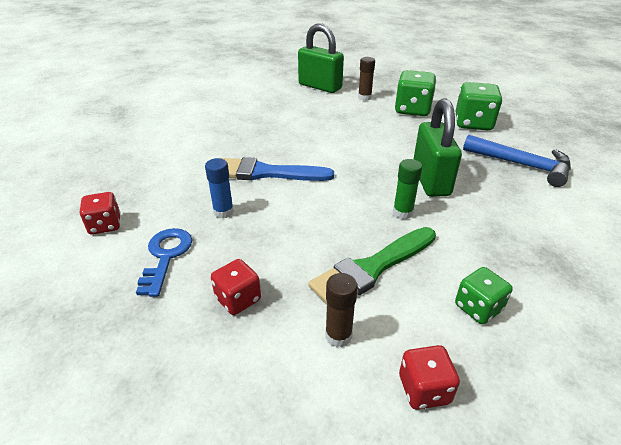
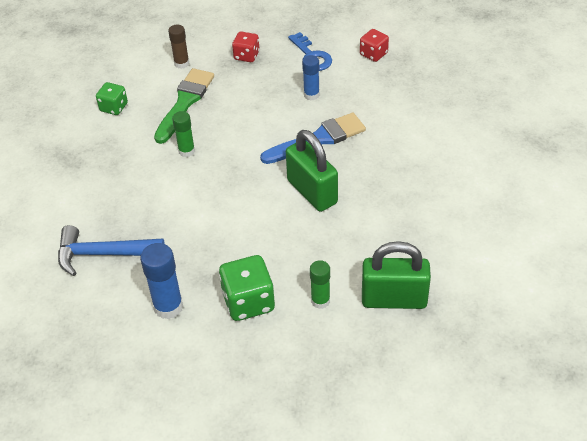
camera: 150 degrees right, 10 degrees up
brown glue stick [358,57,375,101] -> green glue stick [310,260,330,309]
red dice [399,345,460,410] -> none
green padlock [414,98,462,197] -> green padlock moved to [286,130,338,212]
green dice [456,82,502,130] -> blue glue stick [140,243,183,319]

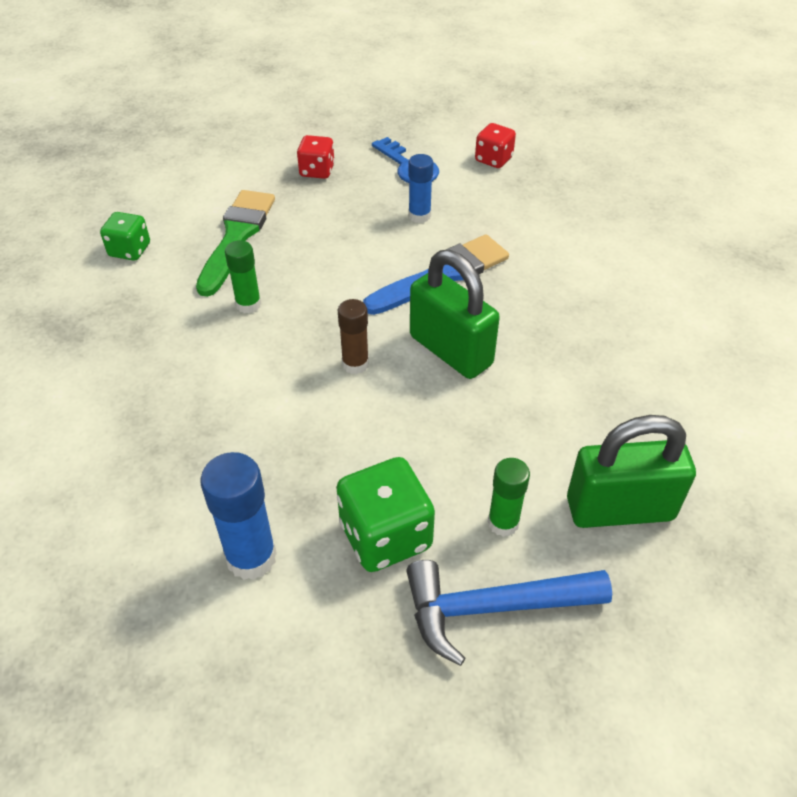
camera: 10 degrees left, 0 degrees up
blue hammer [58,225,165,276] -> blue hammer moved to [406,560,612,666]
brown glue stick [168,25,189,69] -> brown glue stick moved to [338,299,369,374]

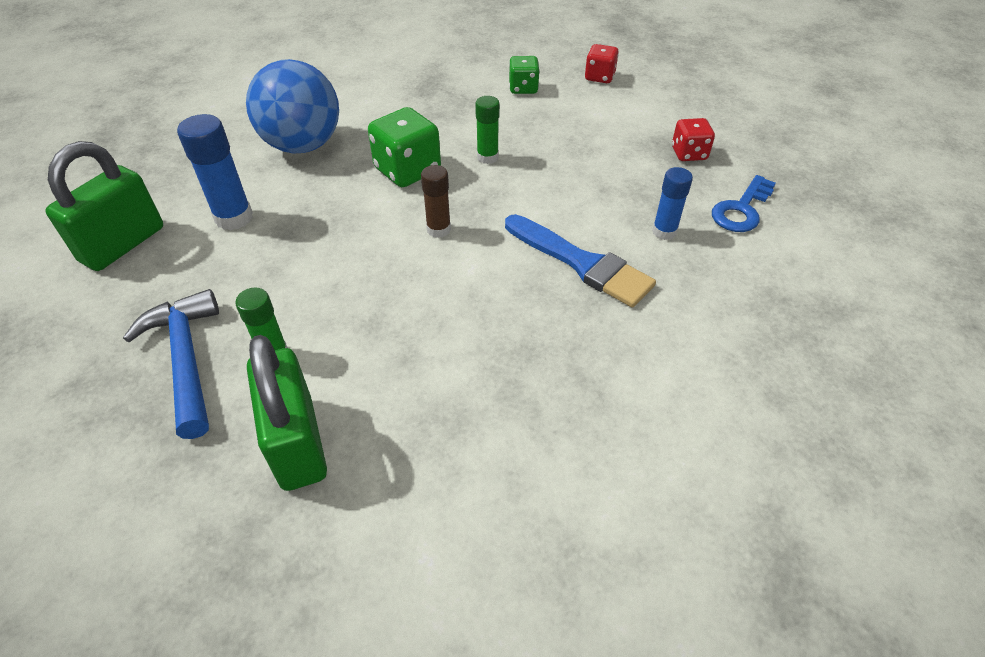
camera: 75 degrees right, 0 degrees up
green brush [196,190,275,297] -> none
green dice [336,457,435,572] -> green dice moved to [368,107,441,187]
green padlock [410,250,500,379] -> green padlock moved to [45,141,163,271]
red dice [475,123,516,168] -> red dice moved to [585,44,619,83]
none -> blue ball [246,59,339,154]

